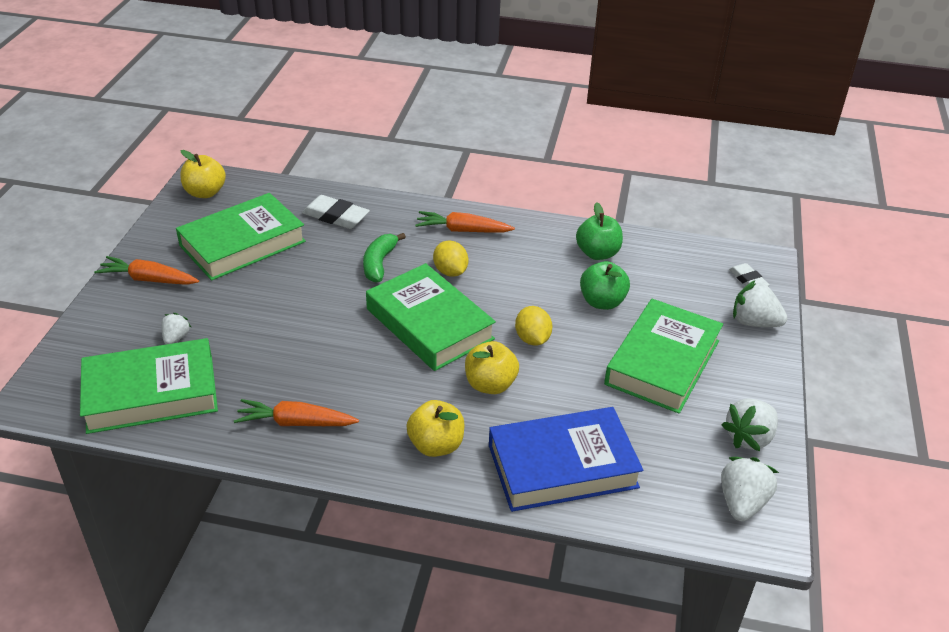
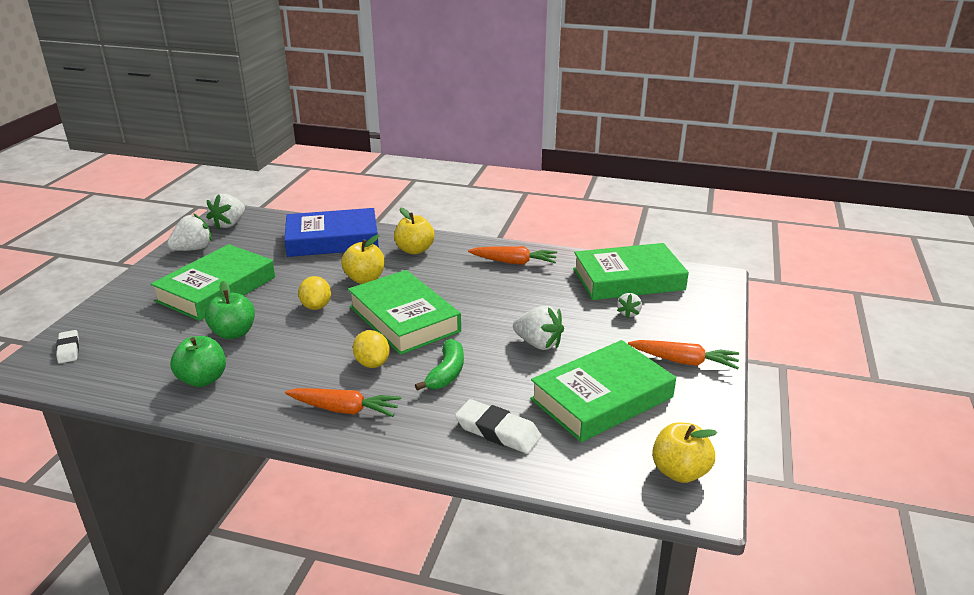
camera: 175 degrees left, 10 degrees down
white strawberry [733,280,787,327] -> white strawberry moved to [513,306,564,350]

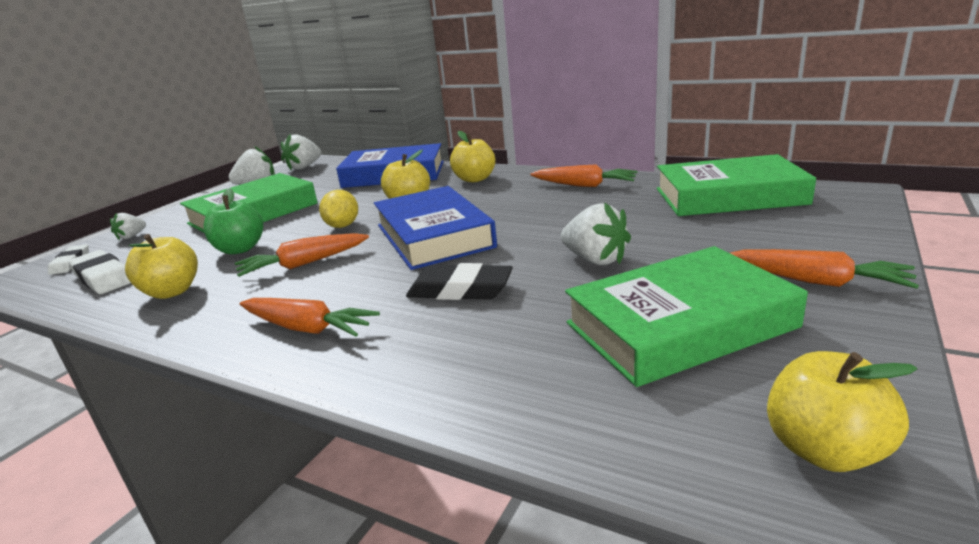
camera: 15 degrees right, 5 degrees down
green apple [170,336,226,387] -> yellow apple [125,234,198,299]
green book [348,270,461,355] -> blue book [374,186,497,270]
yellow lemon [353,330,390,368] -> none
green banana [415,339,464,391] -> black eraser [406,263,513,300]
white eraser [455,399,541,454] -> white eraser moved to [68,250,131,294]
white strawberry [617,293,642,318] -> white strawberry moved to [110,213,146,240]
none -> orange carrot [235,233,369,277]

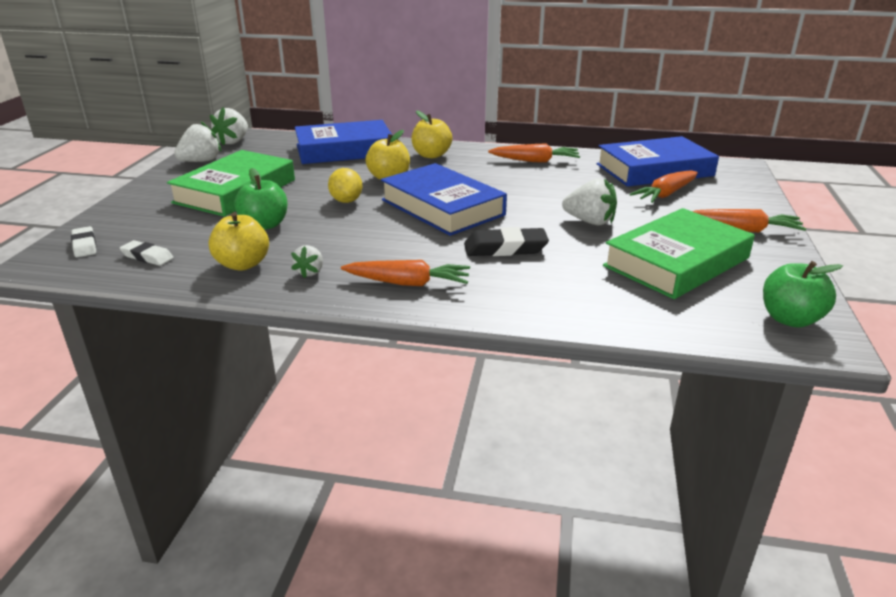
camera: 20 degrees left, 5 degrees up
white eraser [68,250,131,294] -> white eraser [120,240,174,266], size x0.63
white strawberry [110,213,146,240] -> white strawberry moved to [291,245,323,278]
orange carrot [235,233,369,277] -> orange carrot moved to [630,170,698,203]
green book [657,154,816,216] -> blue book [596,136,719,187]
yellow apple [767,351,917,472] -> green apple [763,261,843,328]

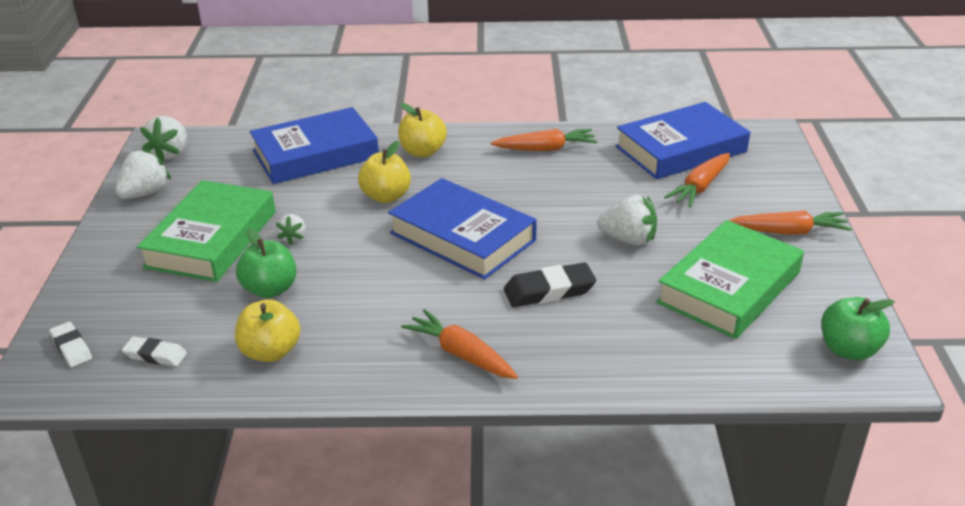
camera: 10 degrees left, 5 degrees up
white strawberry [291,245,323,278] -> white strawberry moved to [276,214,306,245]
yellow lemon [328,168,362,203] -> none
orange carrot [341,260,470,286] -> orange carrot turned 135 degrees counterclockwise [401,309,518,379]

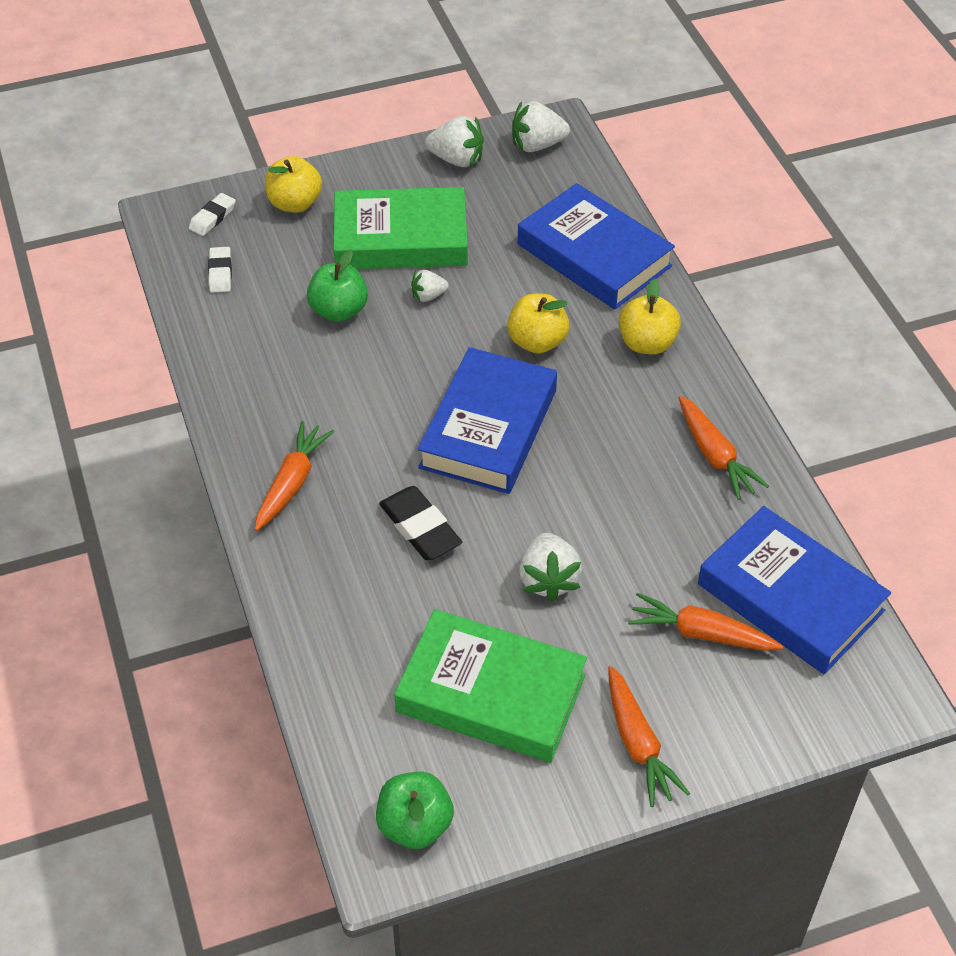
camera: 70 degrees right, 15 degrees up
yellow apple [235,299,300,362] -> yellow apple moved to [265,156,322,213]

